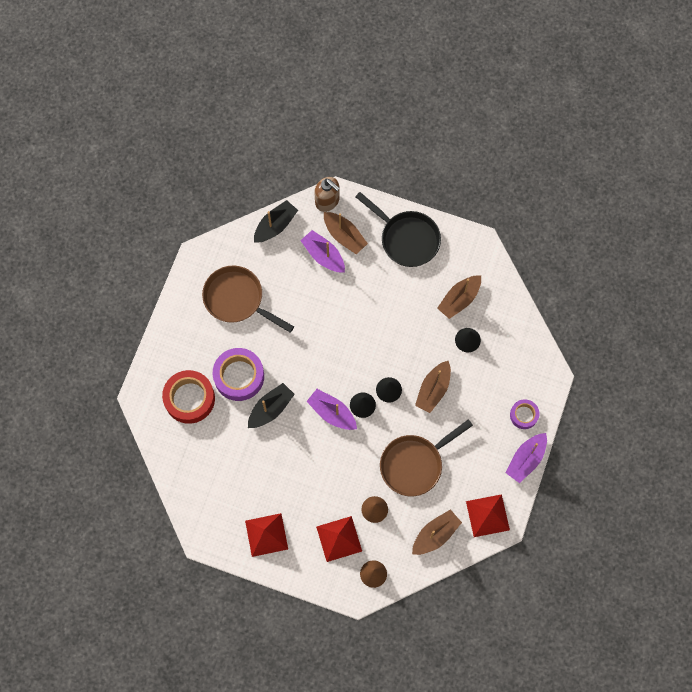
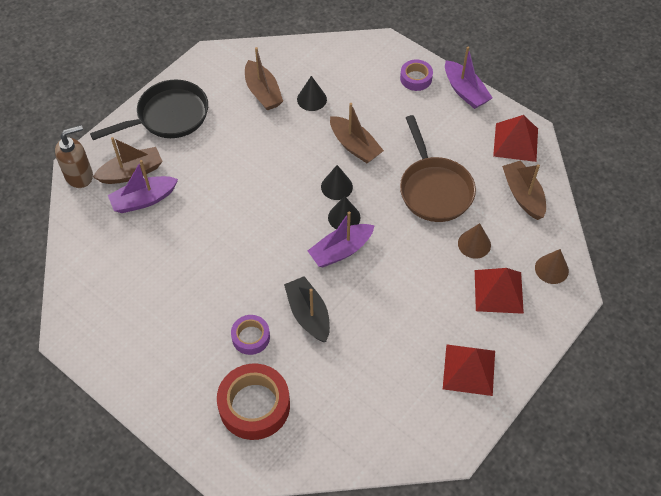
camera: 70 degrees left, 15 degrees down
brown pan [202,266,294,333] -> none
purple tape [213,348,264,401] -> purple tape [231,315,270,355], size x0.56
black boat [254,200,298,243] -> none

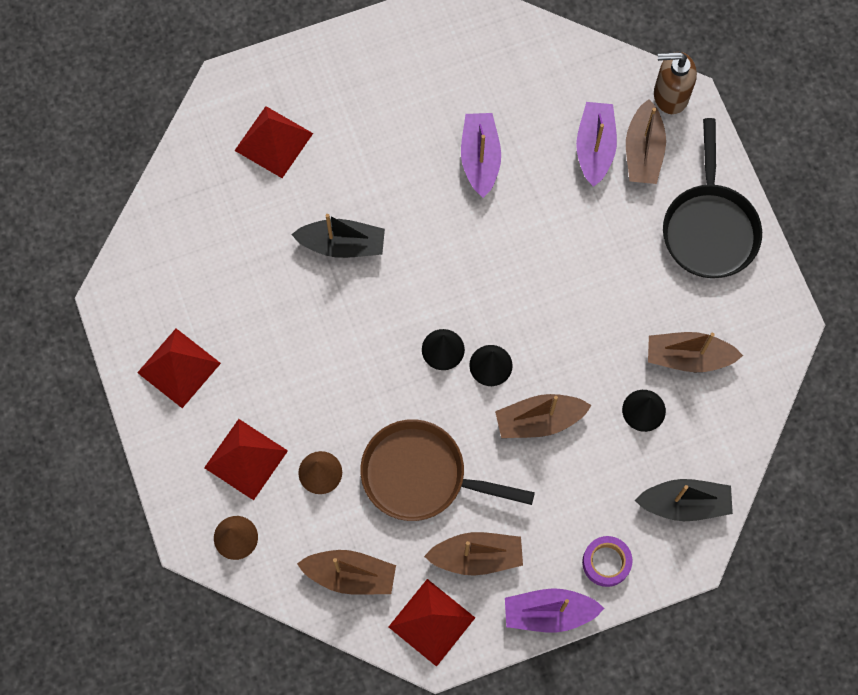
camera: 120 degrees right, 15 degrees up
brown soap dispenser [55,125,93,188] -> brown soap dispenser turned 90 degrees clockwise [654,52,697,114]
red tape [217,363,290,440] -> red pyramid [234,106,313,178]
purple tape [231,315,270,355] -> none
purple boat [308,212,375,267] -> purple boat moved to [461,113,501,198]
none -> brown boat [424,532,523,576]
none -> black boat [634,479,733,521]

